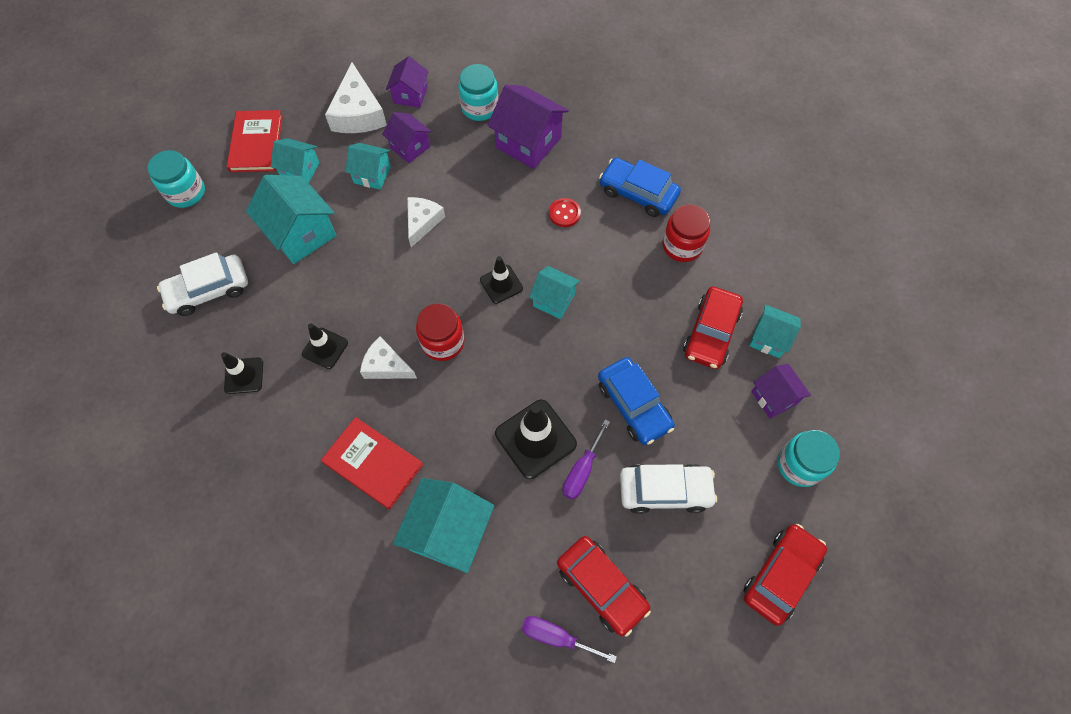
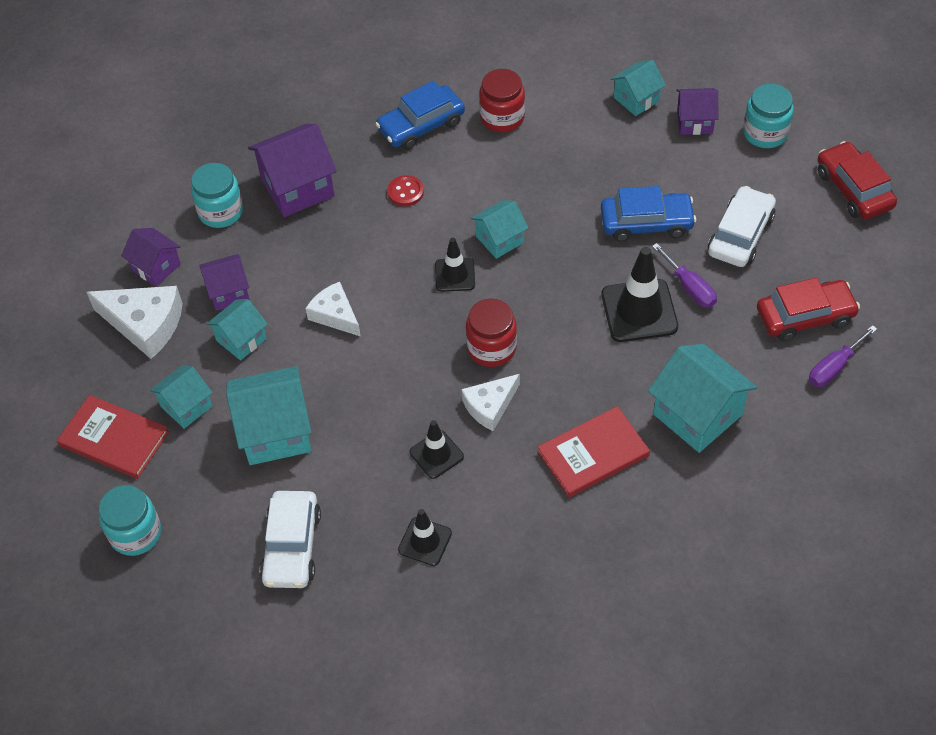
camera: 60 degrees left, 10 degrees down
red car [683,286,743,369] -> none

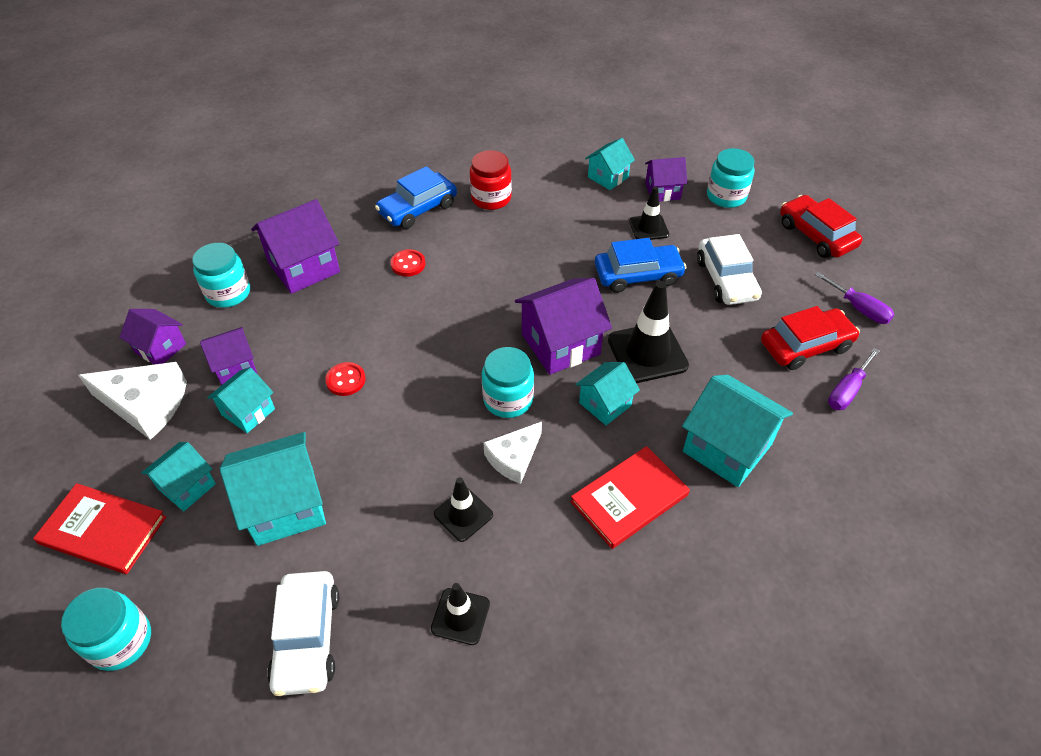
camera: 10 degrees left, 5 degrees down
white cheese [305,282,361,337] -> red button [325,362,366,396]
black traffic cone [435,238,475,292] -> black traffic cone moved to [629,186,669,240]
red jar [466,299,517,367] -> turquoise jar [482,347,534,418]
turquoise house [471,200,528,259] -> turquoise house moved to [575,362,640,425]
purple screwdriver [652,243,717,308] -> purple screwdriver moved to [815,272,894,324]
white car [708,186,776,267] -> white car turned 150 degrees clockwise [697,234,762,305]
none -> purple house [515,278,612,375]

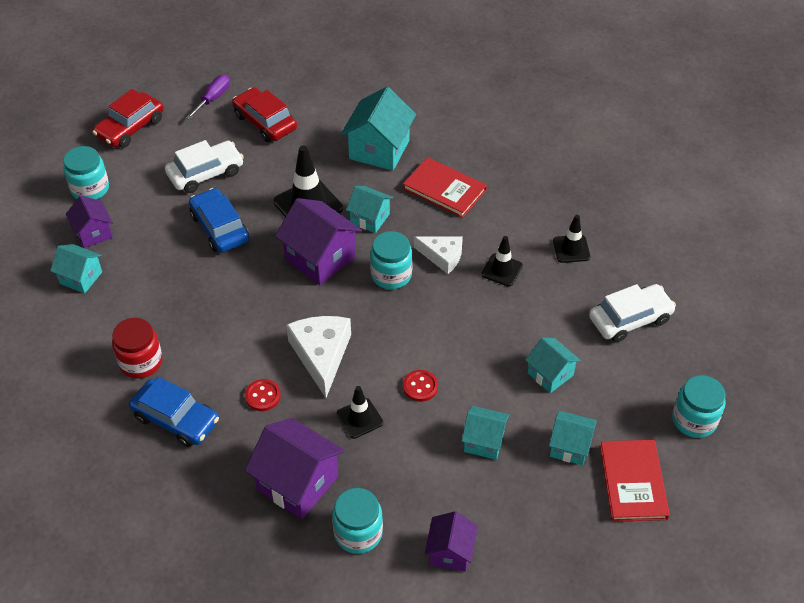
camera: 110 degrees left, 0 degrees up
white cheese [78,362,187,440] -> white cheese moved to [286,316,351,398]
purple house [200,327,257,385] -> none
turquoise house [220,432,326,546] -> turquoise house [525,337,581,393], size x0.60
black traffic cone [629,186,669,240] -> black traffic cone moved to [337,386,383,439]
purple screwdriver [828,348,880,410] -> none

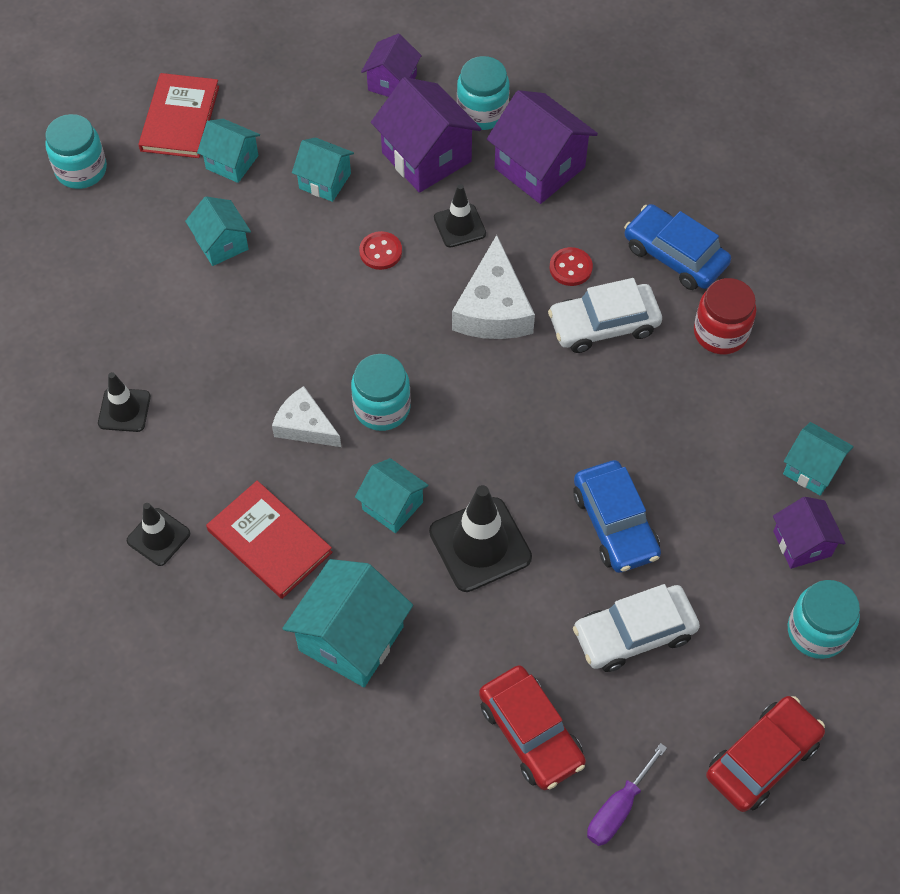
camera: 170 degrees left, 10 degrees up
purple house [275,198,362,285] -> purple house moved to [371,77,481,193]
black traffic cone [481,236,523,287] -> black traffic cone moved to [127,503,190,566]
white car [589,284,676,343] -> white car moved to [548,278,662,353]

